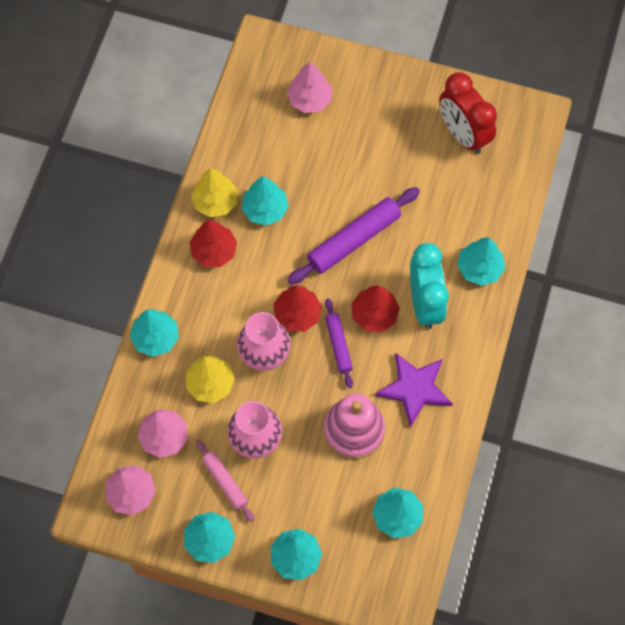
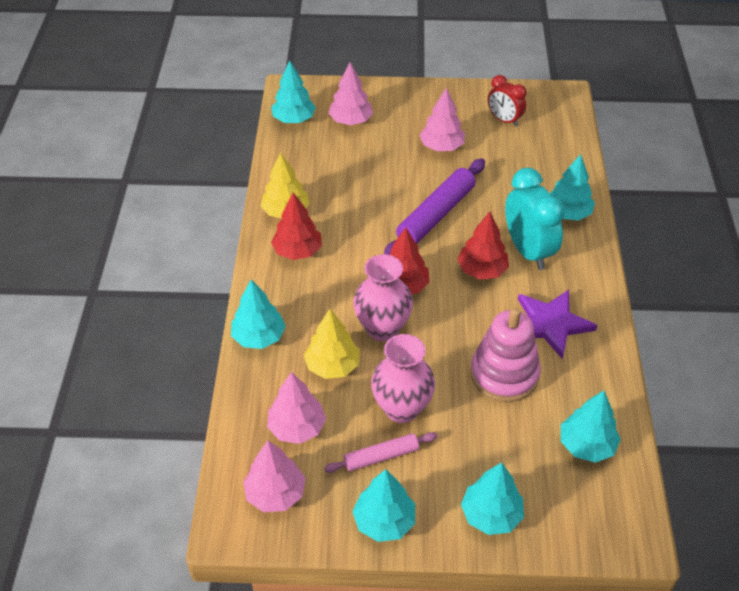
camera: 15 degrees left, 20 degrees down
pink rolling pin [196,440,254,522] -> pink rolling pin turned 60 degrees counterclockwise [324,432,438,473]
turquoise tree [242,176,289,226] -> turquoise tree moved to [271,60,316,123]
purple rolling pin [325,298,353,388] -> none
red clock [439,72,497,154] -> red clock [488,75,527,127], size x0.61
none -> pink tree [420,88,465,151]

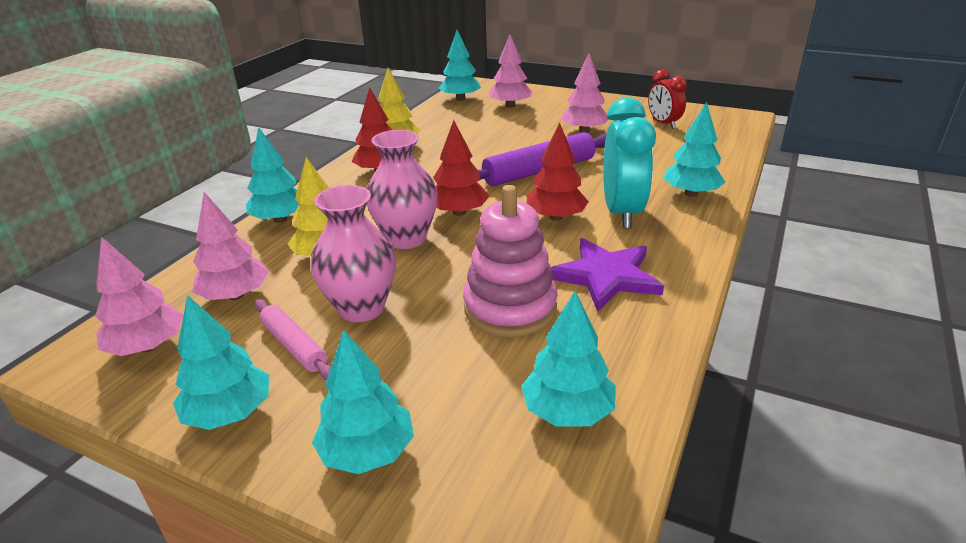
camera: 25 degrees right, 15 degrees down
pink rolling pin [324,432,438,473] -> pink rolling pin turned 45 degrees clockwise [254,299,331,380]

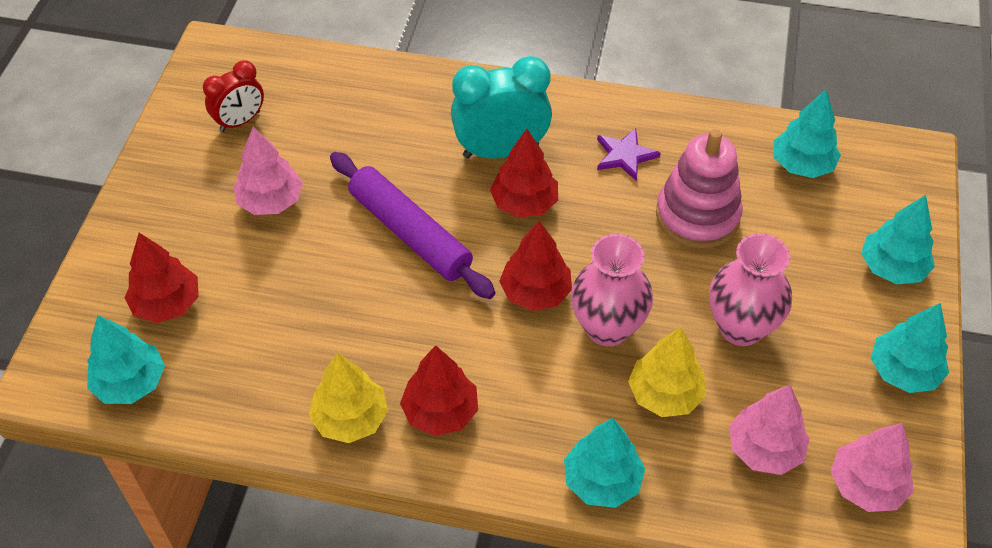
camera: 105 degrees left, 20 degrees up
pink rolling pin [254,299,331,380] -> none
pink tree [489,35,532,108] -> red tree [124,233,199,323]
purple star [551,238,664,312] -> purple star [597,128,661,181], size x0.63
turquoise tree [663,102,725,197] -> none

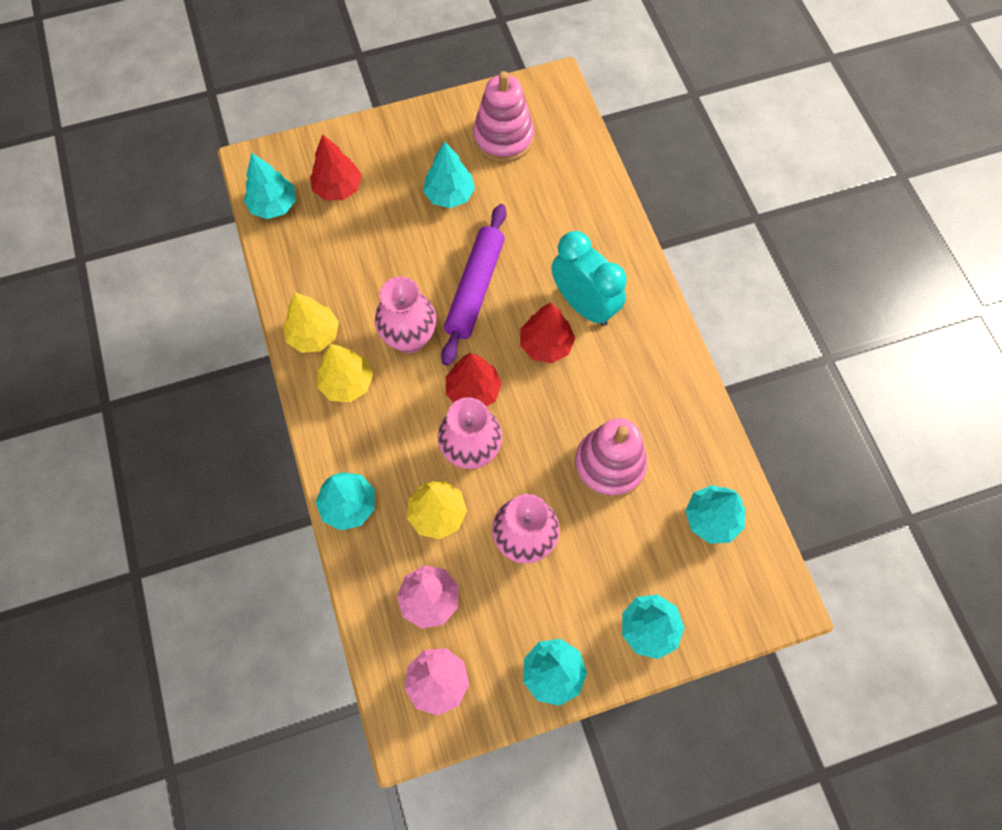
camera: 60 degrees right, 15 degrees up
red clock [203,60,264,132] -> pink stacking toy [473,71,534,162]
pink tree [234,127,303,215] -> turquoise tree [423,142,475,208]
red tree [400,345,478,436] -> yellow tree [317,344,373,403]
purple star [597,128,661,181] -> none
none -> pink vase [375,277,436,353]

